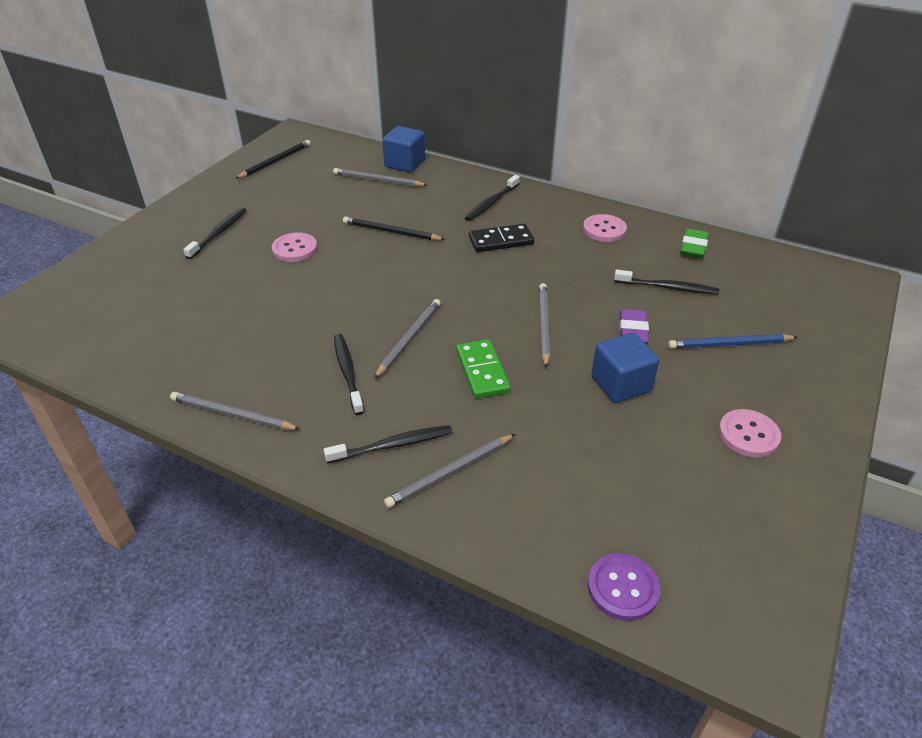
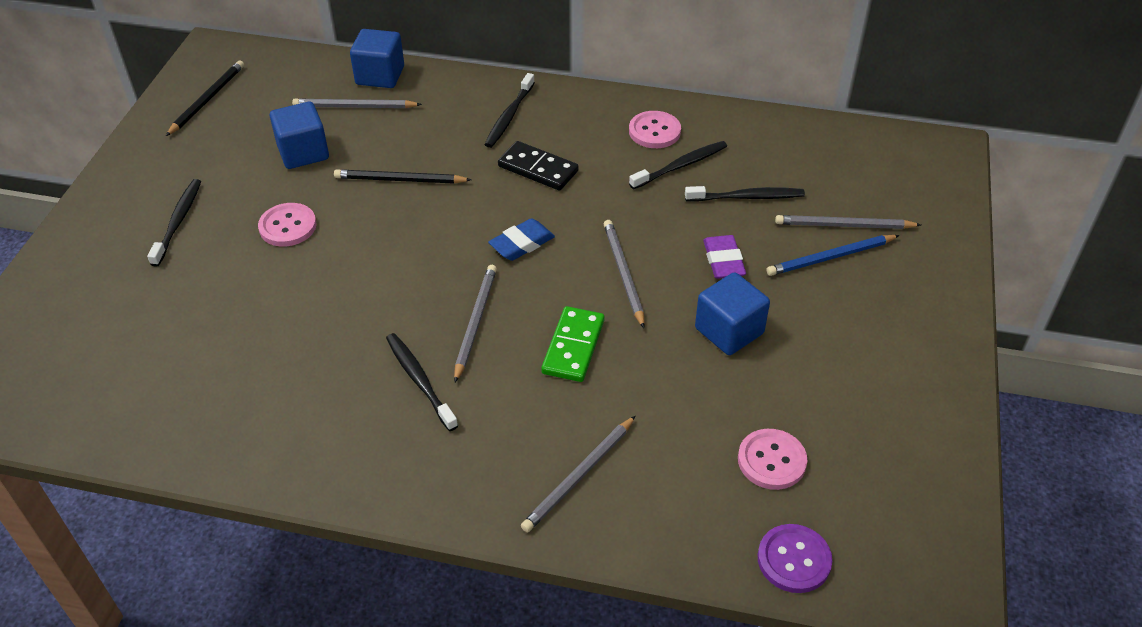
camera: 15 degrees left, 5 degrees up
grey pencil [170,392,301,430] -> grey pencil moved to [775,215,921,229]
black toothbrush [324,425,453,463] -> black toothbrush moved to [629,141,727,189]
green domino [456,339,511,399] -> green domino turned 45 degrees clockwise [541,306,605,382]
black domino [469,224,534,252] -> black domino turned 60 degrees clockwise [498,141,579,191]
green eraser [680,229,709,258] -> none
pink button [718,409,781,457] -> pink button moved to [738,429,807,490]
none -> blue cube [270,102,329,169]
none -> blue eraser [488,218,555,261]

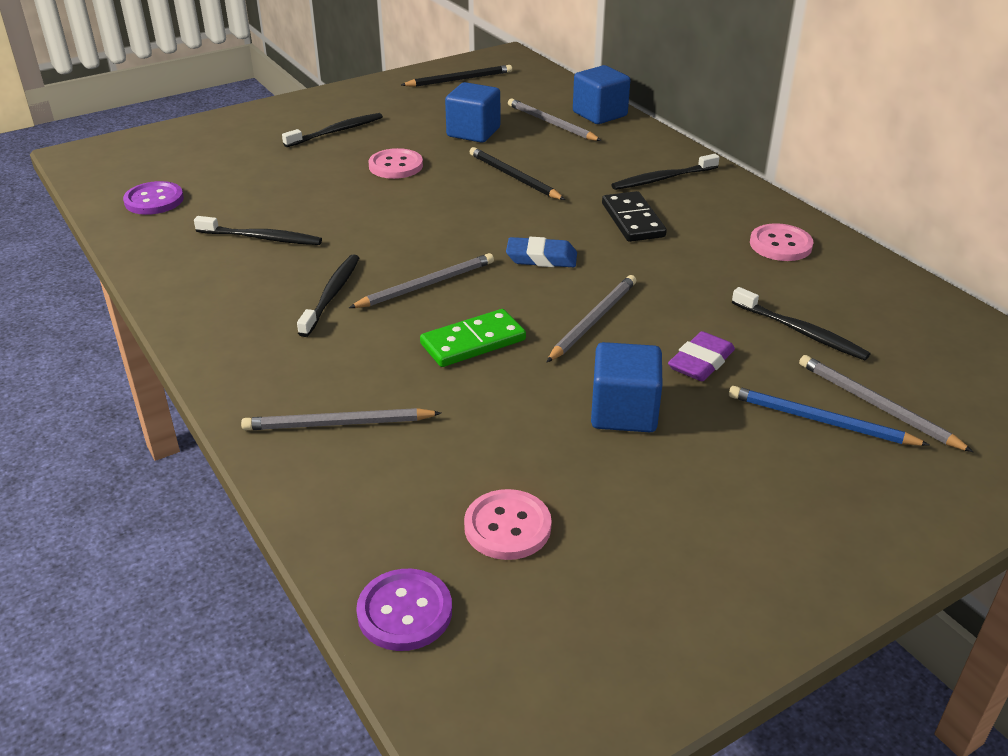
camera: 45 degrees right, 10 degrees down
black toothbrush [629,141,727,189] -> black toothbrush moved to [194,216,322,245]
none -> purple button [123,181,184,215]

